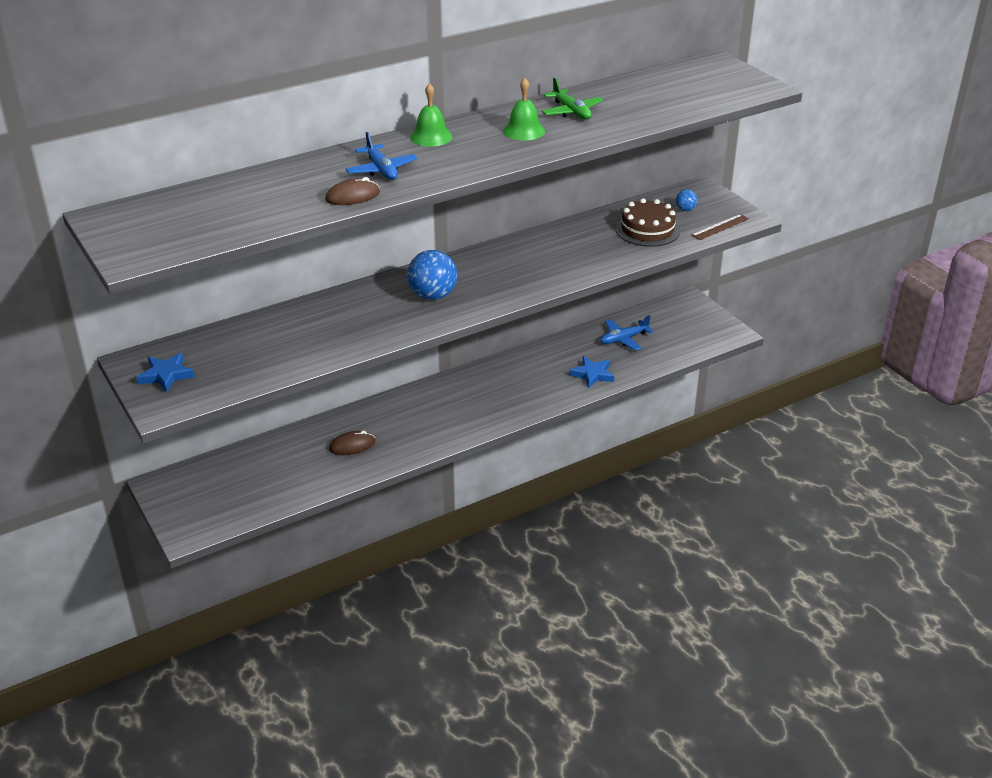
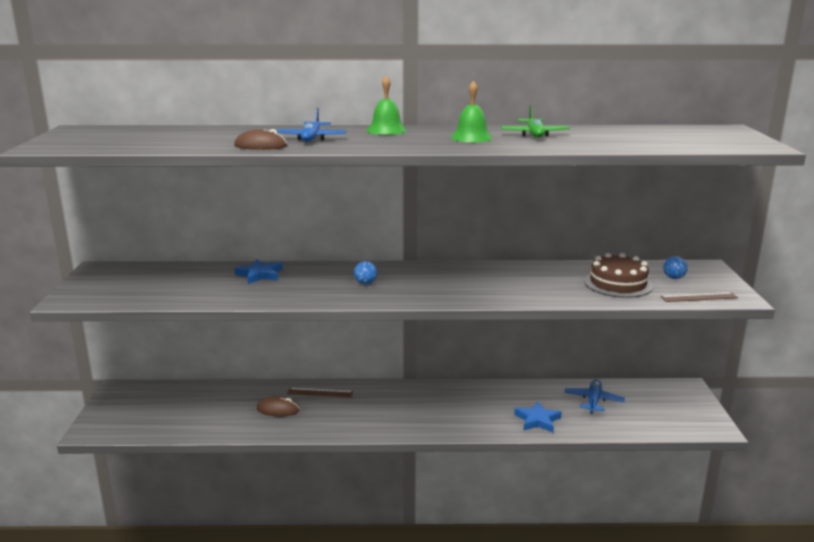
camera: 30 degrees right, 15 degrees down
blue star [136,353,195,393] -> blue star moved to [235,259,283,284]
blue ball [407,250,457,300] -> blue ball [354,261,377,285], size x0.49
blue plane [600,315,654,351] -> blue plane turned 105 degrees clockwise [564,379,625,414]
none -> brown ruler [287,388,353,397]

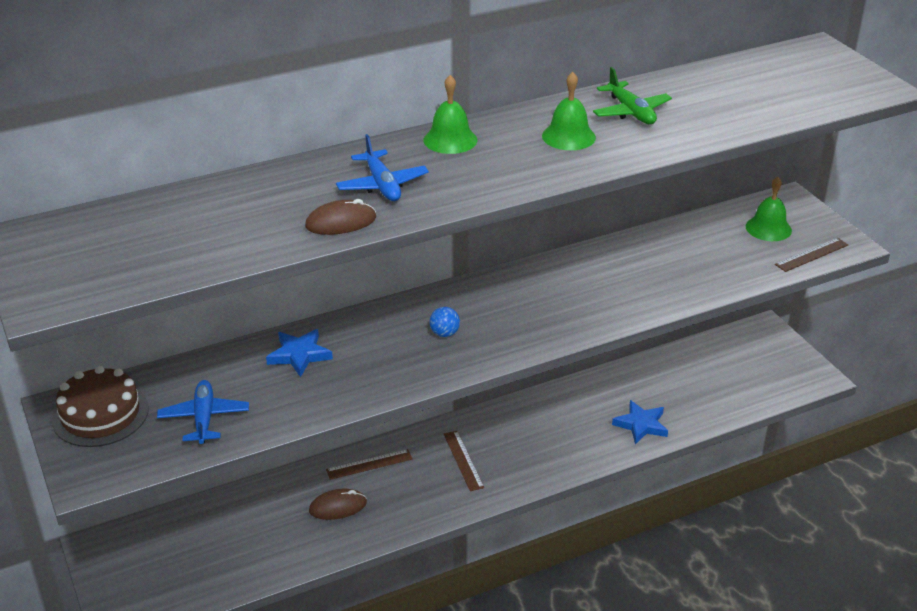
camera: 25 degrees left, 15 degrees up
blue plane [564,379,625,414] -> blue plane moved to [157,380,249,444]
brown cake [584,253,653,298] -> brown cake moved to [52,366,149,447]
blue ball [663,256,688,279] -> green bell [746,177,792,241]
none -> brown ruler [444,431,484,491]

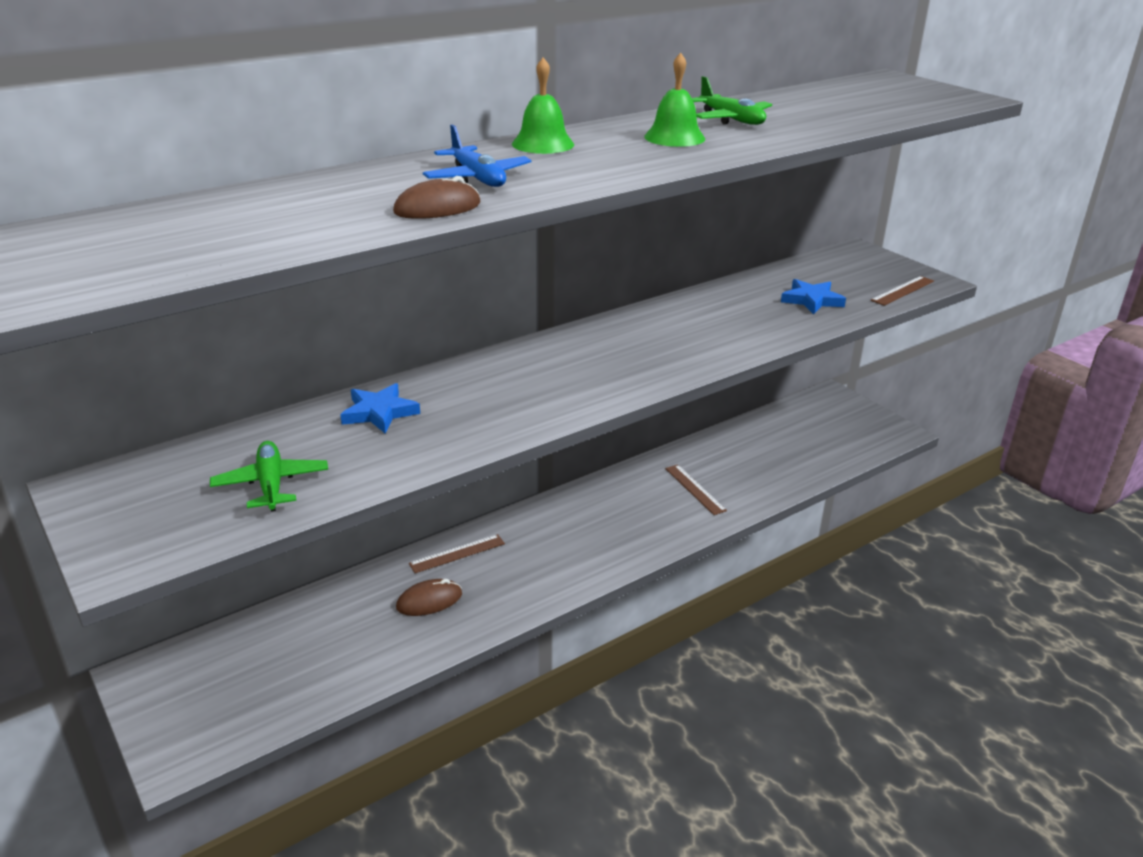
camera: 10 degrees left, 5 degrees down
brown cake [52,366,149,447] -> none
blue plane [157,380,249,444] -> green plane [210,441,328,512]
blue ball [430,307,460,337] -> none
brown ruler [444,431,484,491] -> brown ruler moved to [665,464,727,515]
blue star [612,400,668,444] -> blue star moved to [781,279,846,314]
green bell [746,177,792,241] -> none

